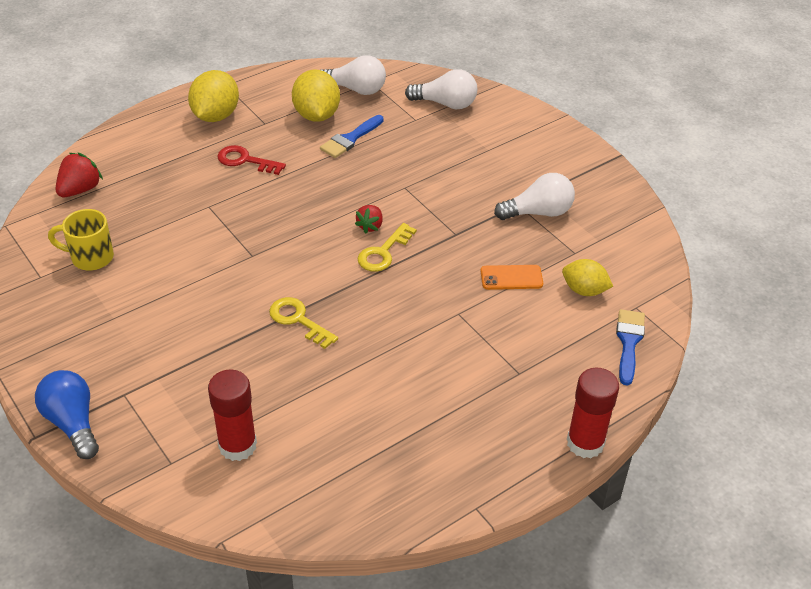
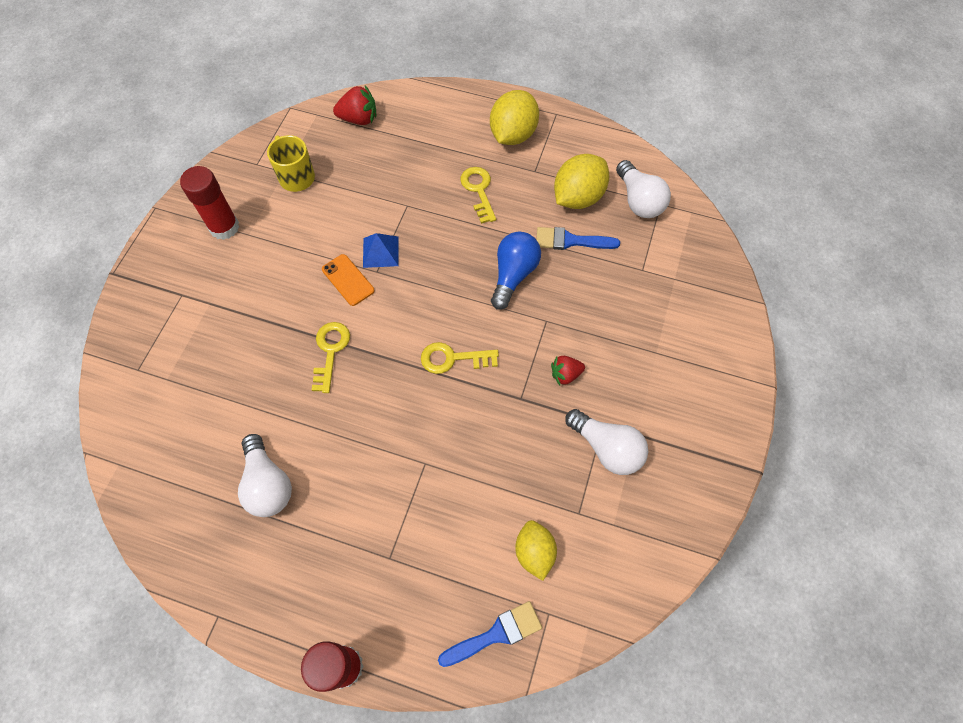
camera: 55 degrees right, 20 degrees up
blue light bulb [35,370,99,459] -> blue light bulb moved to [491,232,541,310]
yellow lemon [188,70,239,122] -> yellow lemon turned 45 degrees counterclockwise [490,90,539,145]
red glue stick [208,369,257,461] -> red glue stick moved to [180,166,239,240]
red key [217,145,286,175] -> yellow key [460,167,496,224]
red strawberry [355,205,383,233] -> red strawberry moved to [551,356,585,385]
white light bulb [405,69,477,110] -> white light bulb moved to [238,434,292,517]
orange phone [481,265,543,290] -> orange phone moved to [322,254,374,306]
none -> blue pyramid [363,233,399,268]

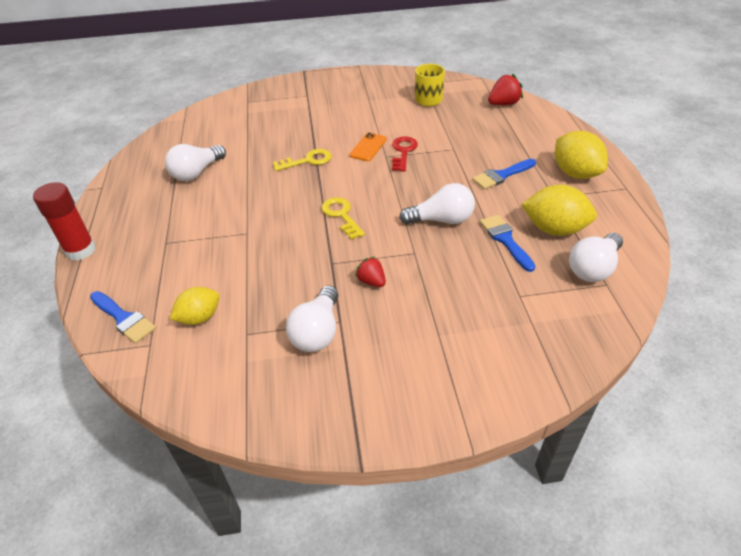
camera: 65 degrees right, 20 degrees down
red glue stick [180,166,239,240] -> none
red strawberry [333,85,376,125] -> red strawberry turned 90 degrees counterclockwise [488,73,523,105]
blue pyramid [363,233,399,268] -> red key [392,136,418,172]
yellow key [460,167,496,224] -> blue brush [472,159,536,190]
yellow lemon [490,90,539,145] -> yellow lemon turned 60 degrees clockwise [555,131,608,179]
blue light bulb [491,232,541,310] -> white light bulb [399,183,475,224]

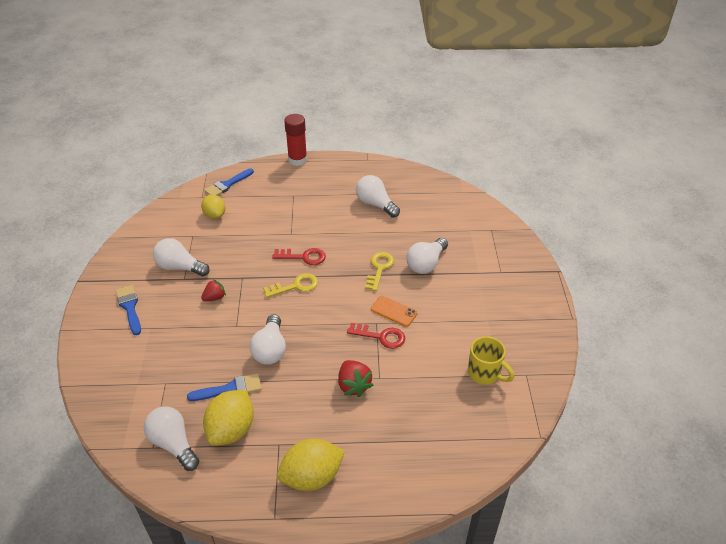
camera: 95 degrees right, 0 degrees up
yellow key [273,149,332,171] -> yellow key turned 150 degrees counterclockwise [365,252,394,291]
blue brush [472,159,536,190] -> blue brush moved to [116,285,141,335]
red strawberry [488,73,523,105] -> red strawberry moved to [338,360,373,397]
none -> red key [272,248,326,265]
none -> white light bulb [406,238,448,274]

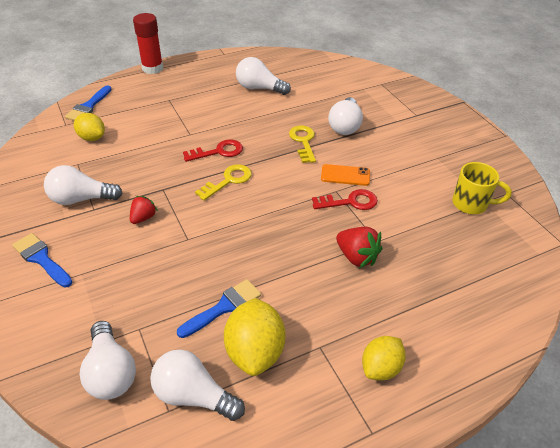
camera: 25 degrees left, 0 degrees up
white light bulb [249,314,286,365] -> white light bulb moved to [80,321,136,400]
yellow lemon [277,439,345,491] -> yellow lemon [362,336,406,381], size x0.65

